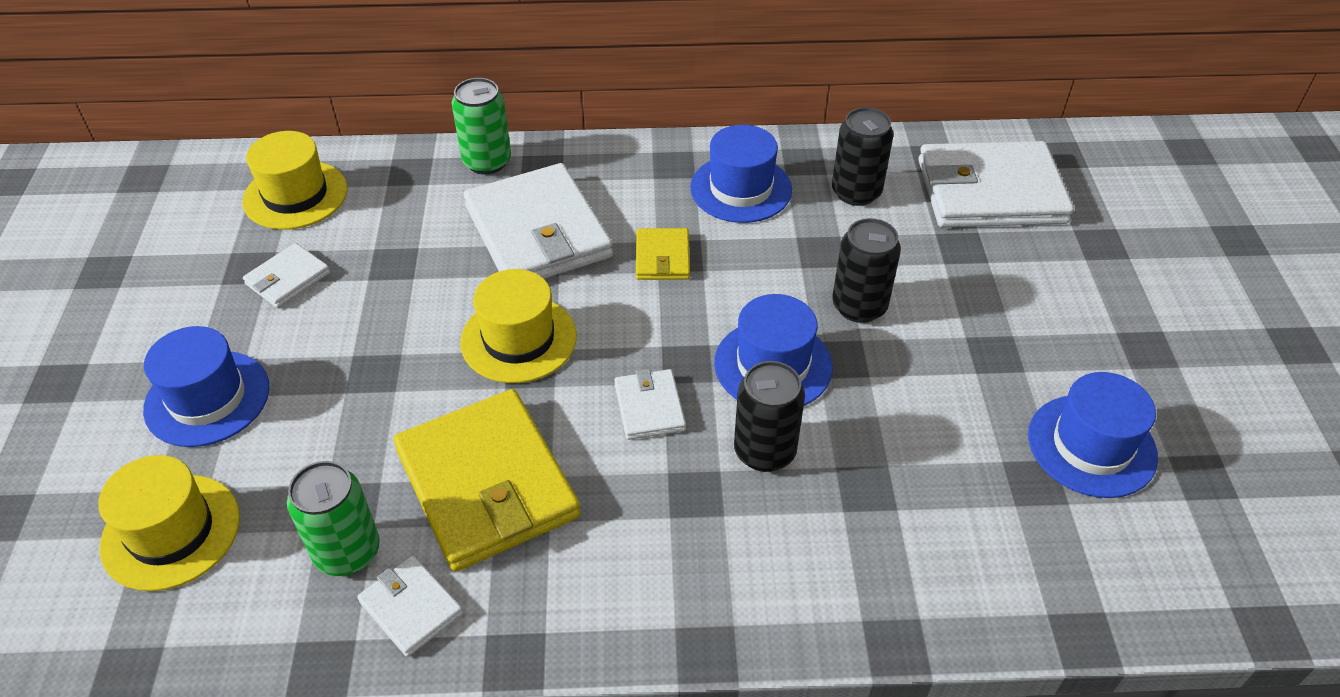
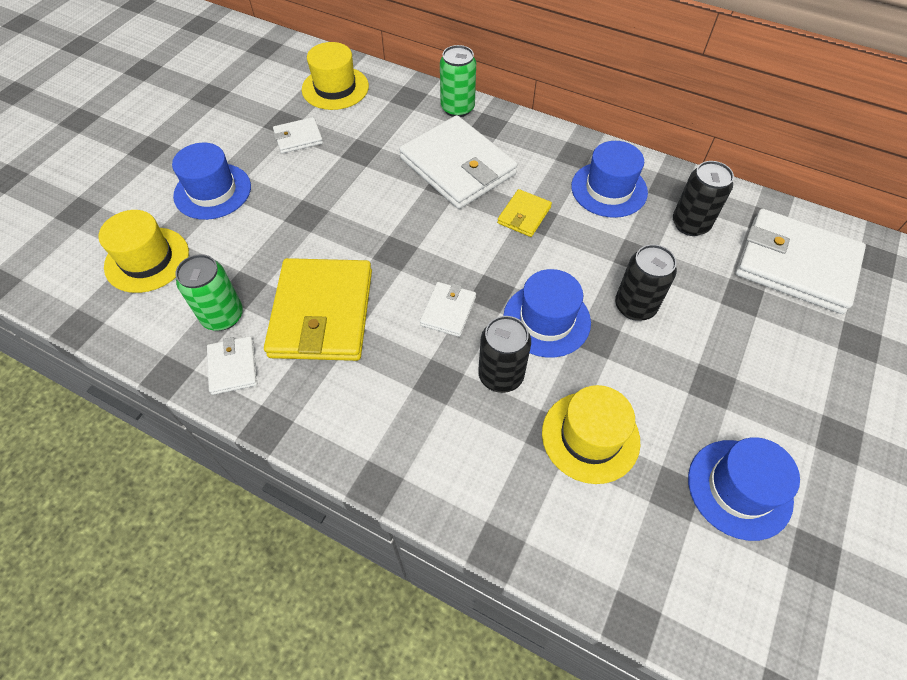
camera: 30 degrees right, 10 degrees up
yellow hat [460,269,577,383] -> yellow hat moved to [542,385,640,484]
white wallet [463,163,613,279] -> white wallet turned 45 degrees counterclockwise [399,115,518,209]

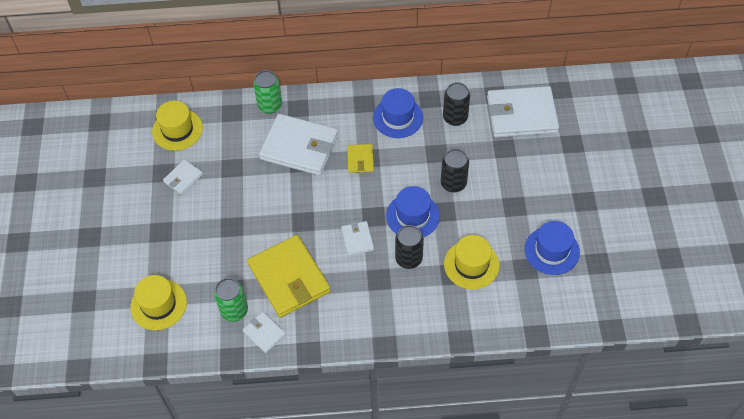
camera: 30 degrees left, 0 degrees up
blue hat [172,143,251,220] -> none

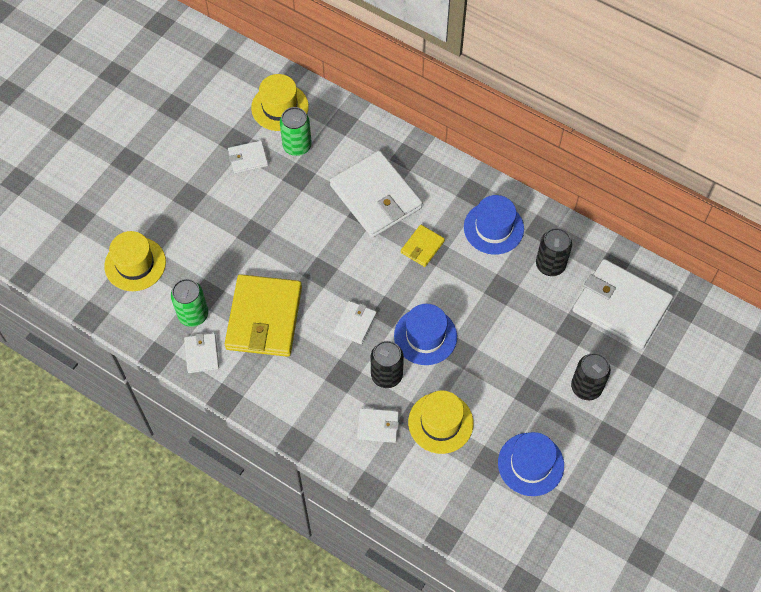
camera: 35 degrees right, 5 degrees up
green can [253,70,282,114] -> green can moved to [280,107,312,156]
black can [441,149,469,192] -> black can moved to [571,353,611,400]
none -> white wallet [357,408,399,443]

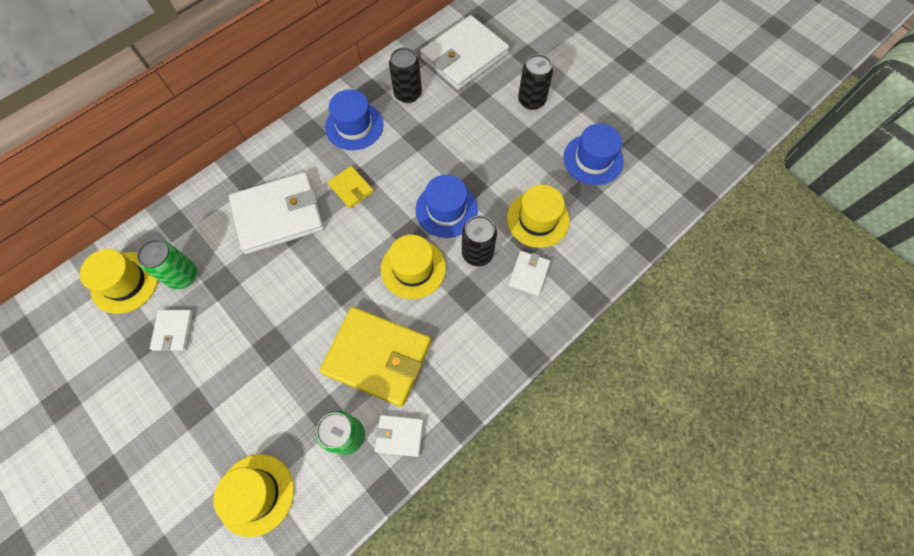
camera: 75 degrees left, 5 degrees up
white wallet [334,301,377,344] -> yellow hat [381,235,446,299]

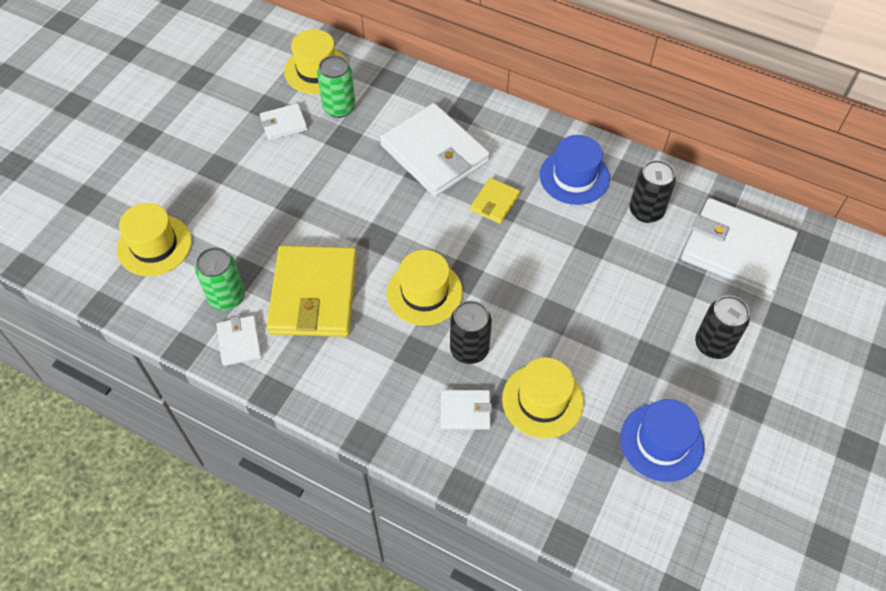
camera: 70 degrees right, 10 degrees down
blue hat [416,175,478,238] -> none

